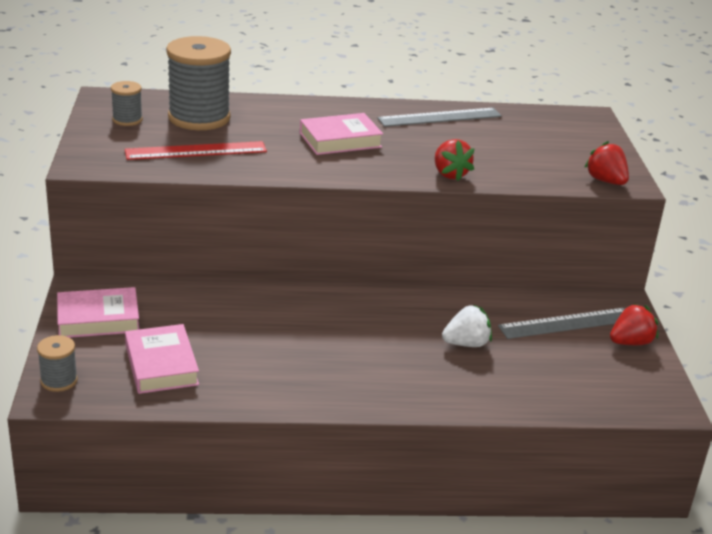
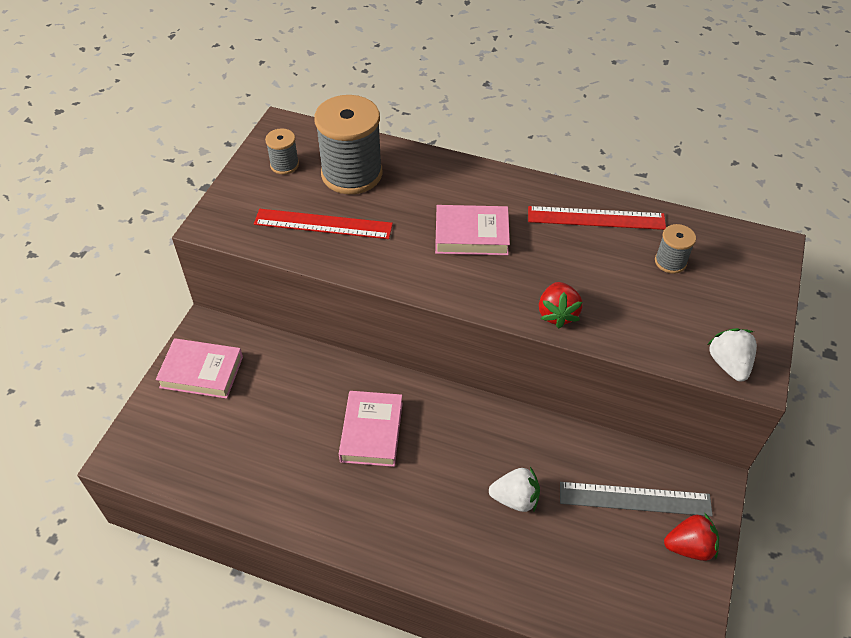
camera: 25 degrees right, 20 degrees up
grey spool [37,335,78,392] -> grey spool moved to [655,224,696,274]
pink book [125,324,199,394] -> pink book moved to [339,391,403,467]
grey ruler [377,108,502,127] -> red ruler [528,206,666,230]
red strawberry [584,141,629,185] -> white strawberry [707,328,757,381]

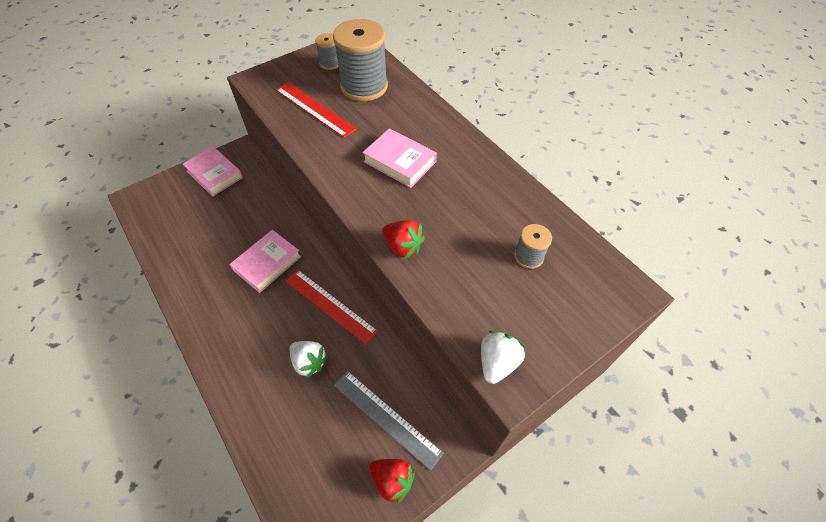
camera: 35 degrees right, 5 degrees up
red ruler [528,206,666,230] -> red ruler moved to [285,270,378,344]
red strawberry [539,282,583,328] -> red strawberry turned 90 degrees counterclockwise [382,220,425,259]

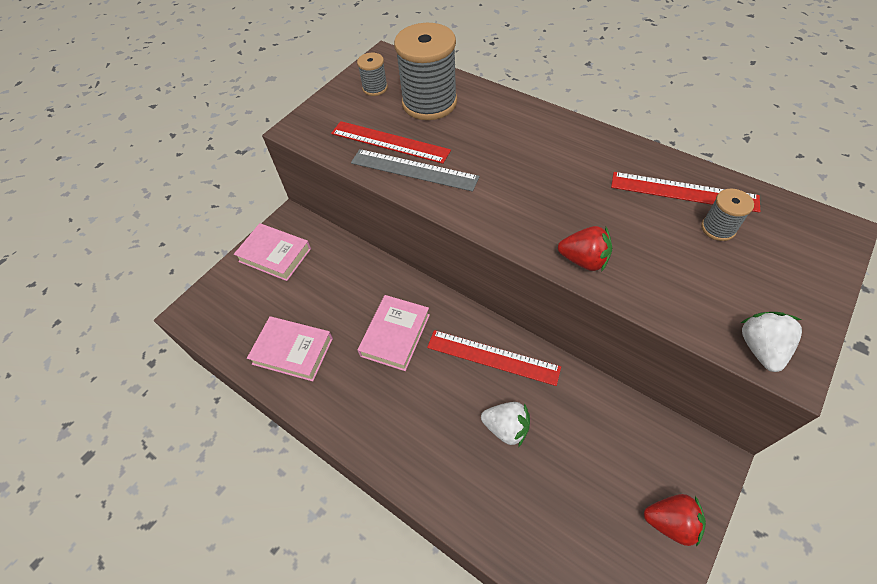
camera: 15 degrees left, 0 degrees up
grey ruler [334,371,444,471] -> grey ruler moved to [351,149,479,192]
pink book [362,128,437,188] -> pink book moved to [247,316,333,381]
none -> red ruler [611,172,760,213]

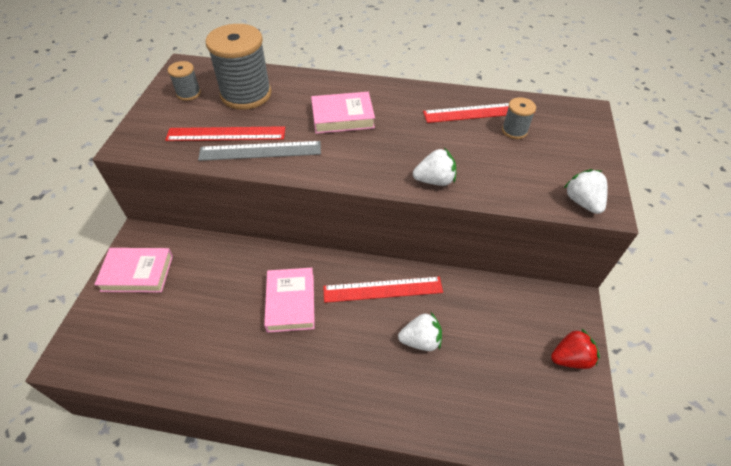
camera: 30 degrees left, 5 degrees down
pink book [247,316,333,381] -> pink book moved to [311,92,375,134]
red strawberry [558,226,612,272] -> white strawberry [413,148,456,186]

